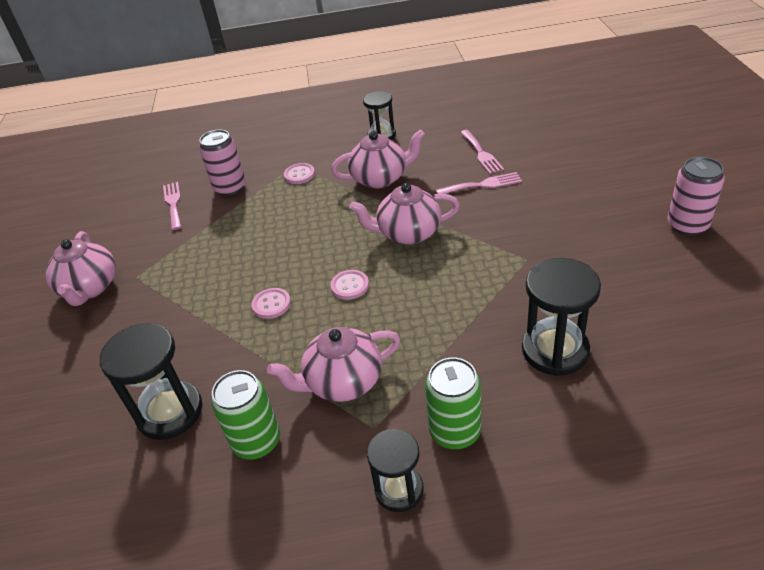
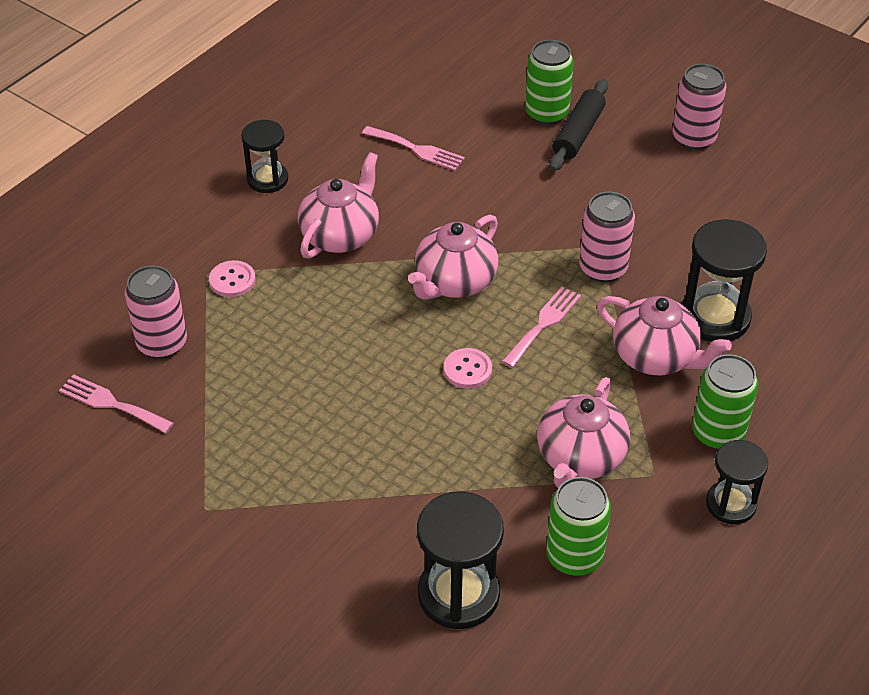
camera: 50 degrees left, 5 degrees up
pink teapot [45,231,116,306] -> pink teapot moved to [597,296,732,375]
pink button [252,288,291,319] -> none
pink fork [436,172,522,194] -> pink fork moved to [502,287,581,368]
none -> green can [525,40,574,125]
none -> black rolling pin [549,79,608,171]
none -> pink can [579,192,635,282]

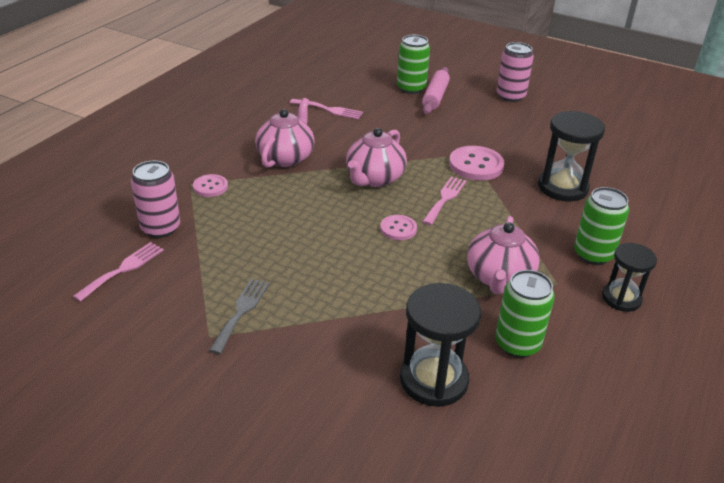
camera: 10 degrees left, 10 degrees down
pink fork [59,374,174,433] -> pink fork turned 105 degrees clockwise [73,242,164,302]
black hourglass [241,120,288,193] -> none
black rolling pin [549,79,608,171] -> pink rolling pin [422,67,450,114]
pink can [579,192,635,282] -> pink button [449,146,504,181]
pink teapot [597,296,732,375] -> none
none -> grey fork [209,278,269,354]

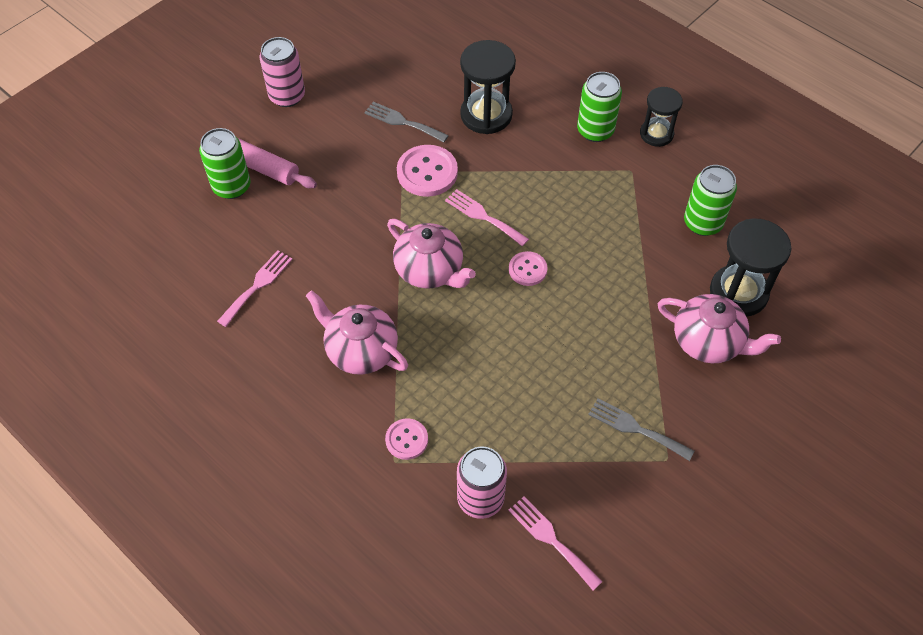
camera: 75 degrees left, 20 degrees up
pink teapot [467,216,540,295] -> pink teapot moved to [658,294,781,363]
none -> grey fork [364,102,449,142]

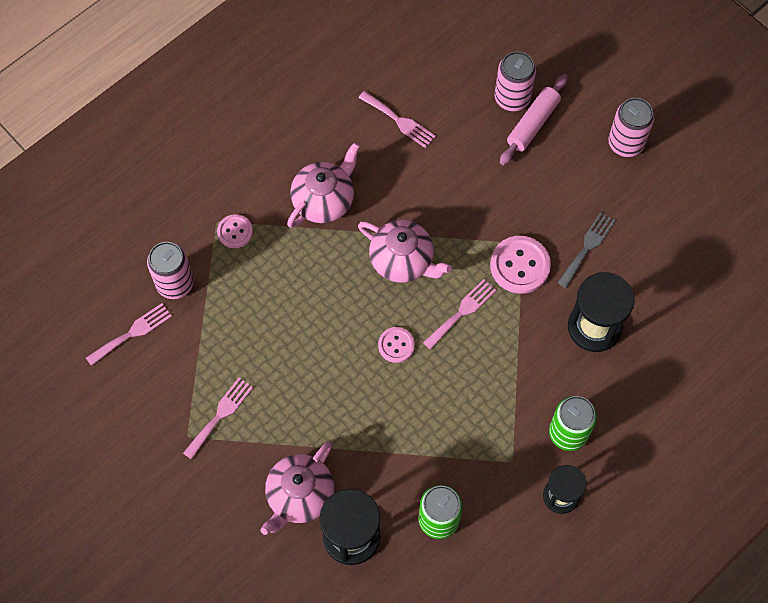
camera: 95 degrees right, 10 degrees up
green can [199,128,251,199] -> pink can [495,51,536,111]
pink teapot [387,219,476,289] -> pink teapot turned 105 degrees counterclockwise [358,220,452,283]
grey fork [588,398,695,461] -> pink fork [183,377,253,460]

